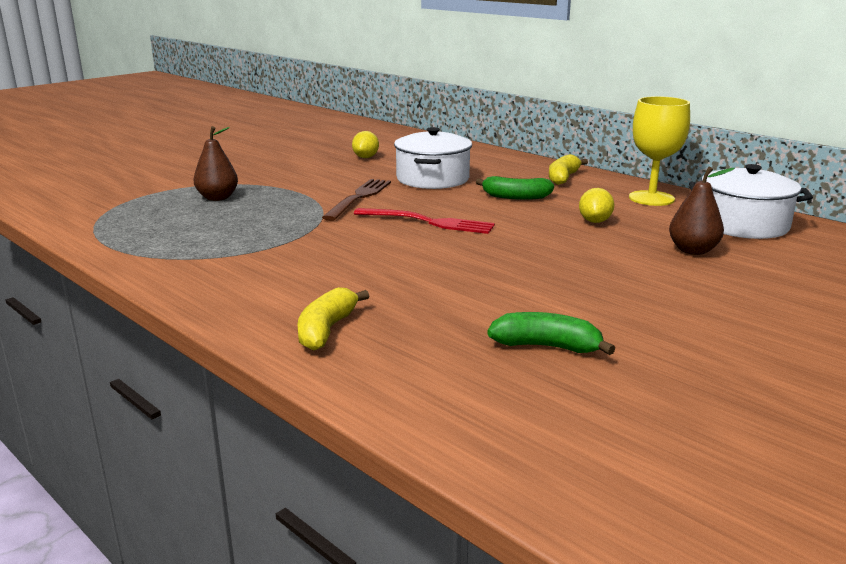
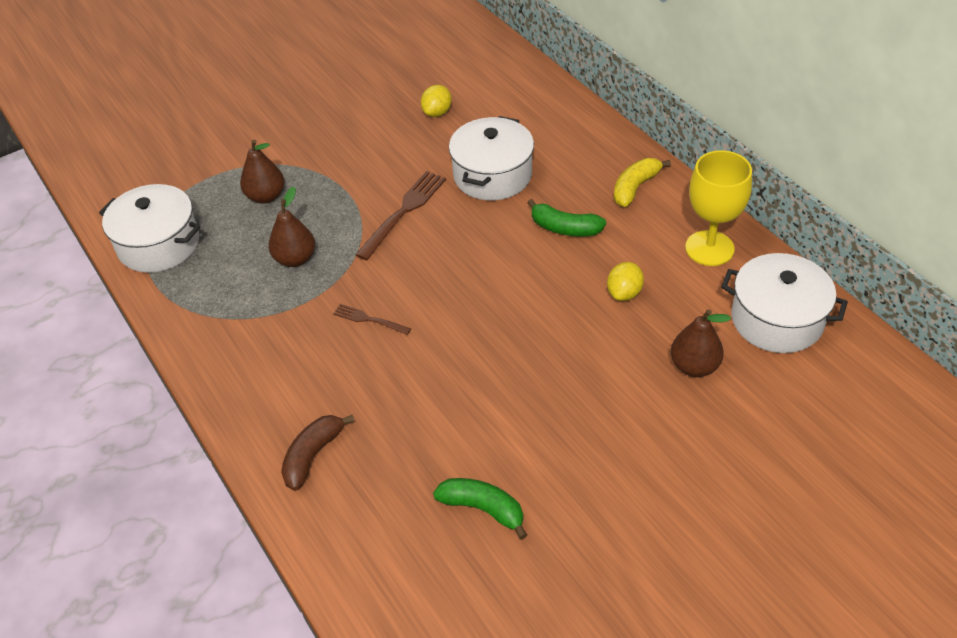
camera: 15 degrees right, 25 degrees up
yellow banana [297,287,369,351] -> brown banana [281,415,354,491]
red fork [354,208,495,234] -> none
none -> white pot [99,184,201,273]
none -> brown pear [269,187,315,267]
none -> brown fork [333,304,411,335]

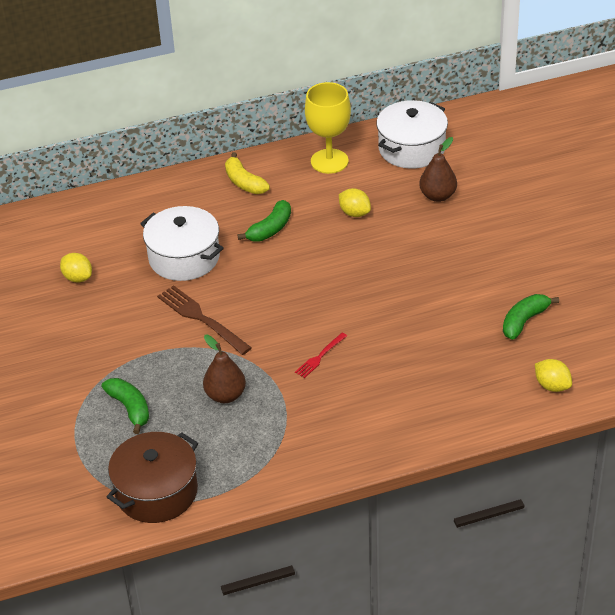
camera: 75 degrees left, 5 degrees down
white pot [99,184,201,273] -> brown pot [107,432,198,523]
brown pear [240,140,284,204] -> green banana [102,378,149,434]
brown banana [281,415,354,491] -> none
brown fork [333,304,411,335] -> red fork [295,333,347,378]
none -> yellow lemon [535,359,572,392]

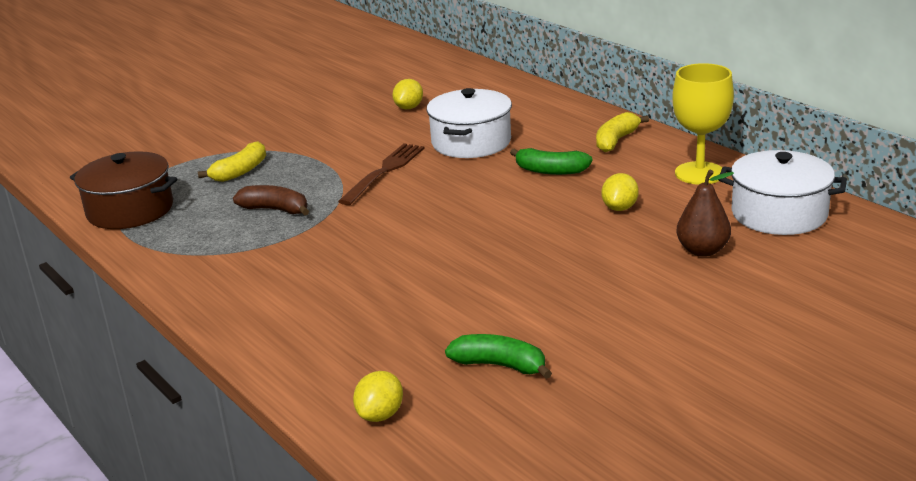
camera: 70 degrees right, 15 degrees down
green banana [102,378,149,434] -> yellow banana [198,141,266,182]
brown pear [203,335,246,403] -> brown banana [233,185,309,216]
red fork [295,333,347,378] -> none

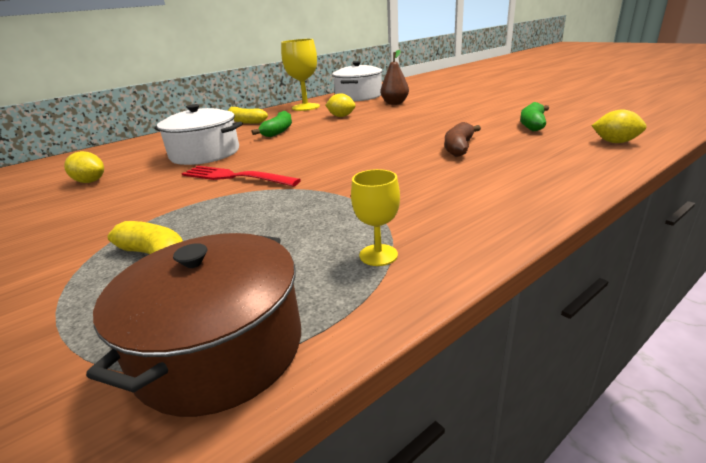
camera: 90 degrees left, 0 degrees up
brown banana [233,185,309,216] -> brown banana moved to [445,122,481,157]
brown fork [338,143,425,205] -> red fork [181,166,301,187]
none -> yellow goblet [351,169,400,266]

